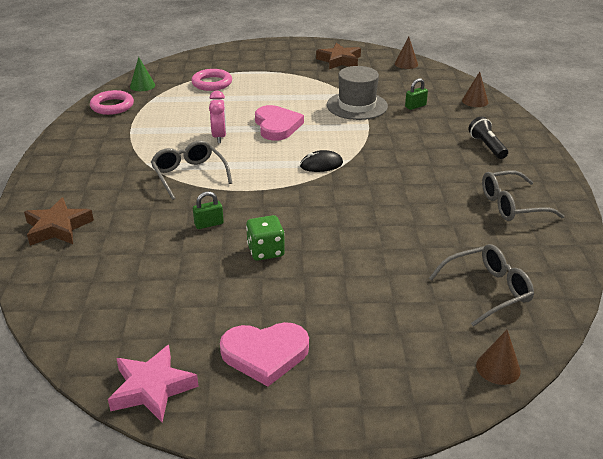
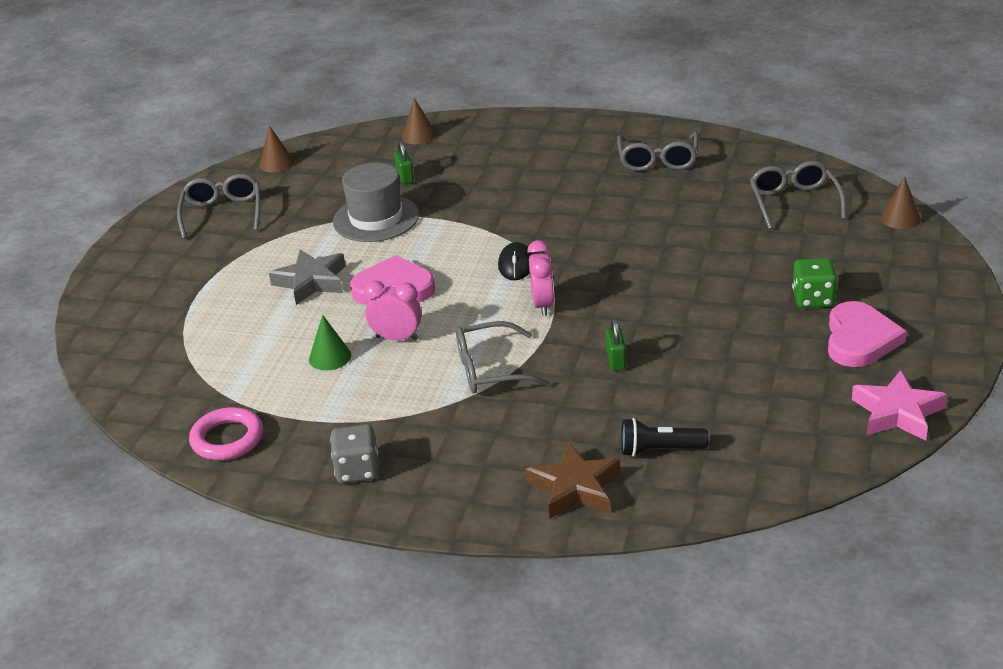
camera: 70 degrees left, 0 degrees up
green cone [130,57,155,91] -> green cone moved to [309,315,351,370]
pink ring [191,69,232,91] -> none
green dice [246,215,285,261] -> green dice moved to [792,258,837,308]
brown star [316,43,361,69] -> grey glasses [177,174,260,239]
black flashlight [468,117,508,159] -> black flashlight moved to [621,418,709,457]
none -> grey star [269,249,346,305]
none -> grey dice [330,424,379,483]
none -> pink clock [527,240,554,316]

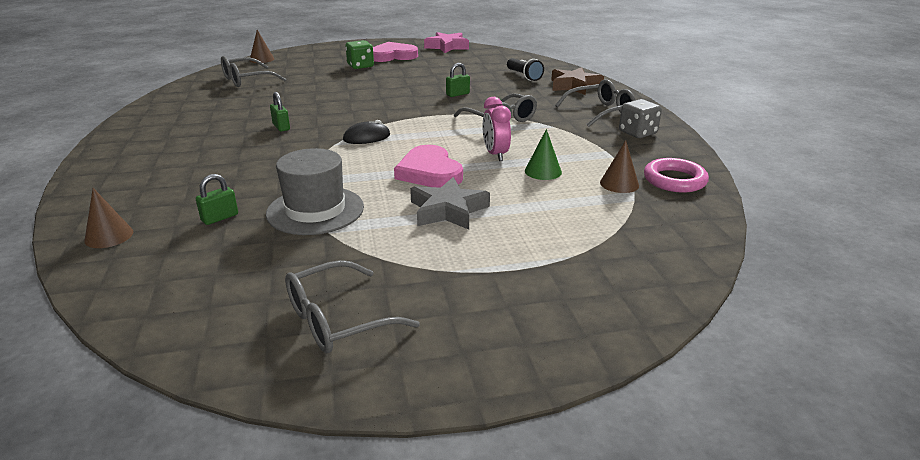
camera: 120 degrees left, 5 degrees down
brown cone [259,125,294,172] -> brown cone moved to [600,140,639,193]
pink clock [527,240,554,316] -> none
grey glasses [617,132,699,171] -> grey glasses moved to [555,79,636,127]
none -> green padlock [270,92,290,132]

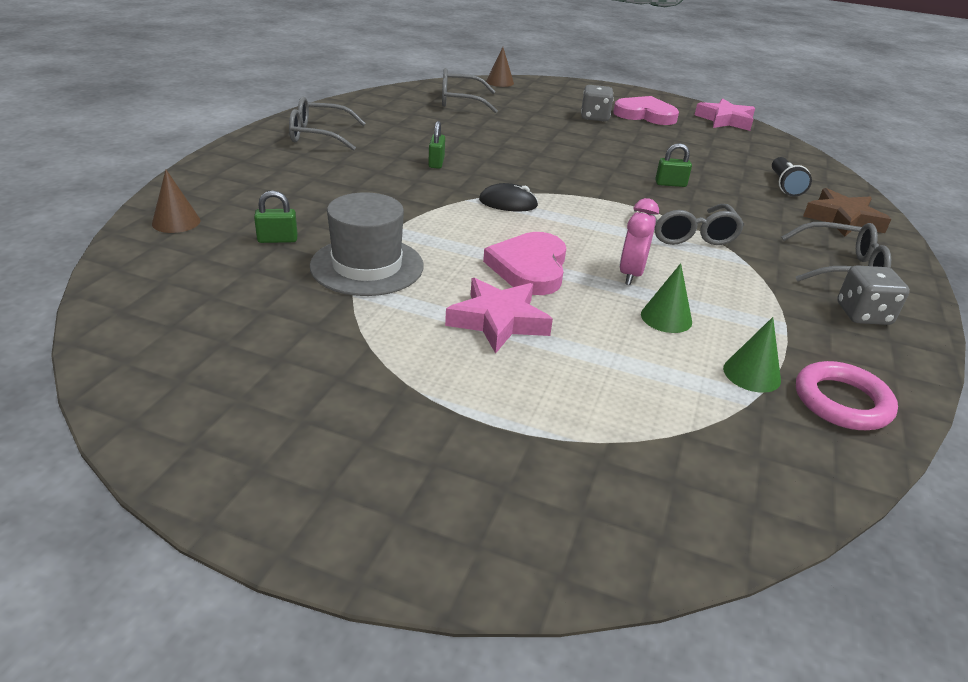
camera: 30 degrees right, 5 degrees up
grey glasses [285,260,420,353] -> grey glasses moved to [289,97,366,151]
green dice [346,40,374,69] -> grey dice [581,85,614,122]
grey star [410,177,490,229] -> pink star [445,278,553,354]
brown cone [600,140,639,193] -> green cone [723,317,781,393]

